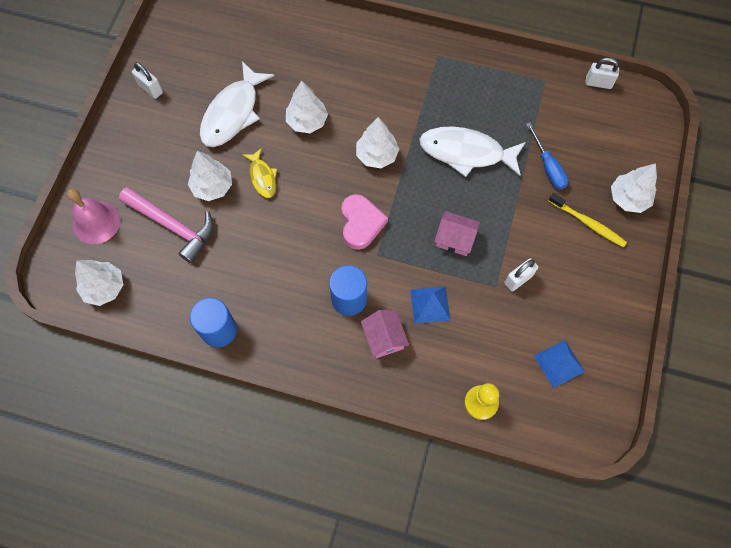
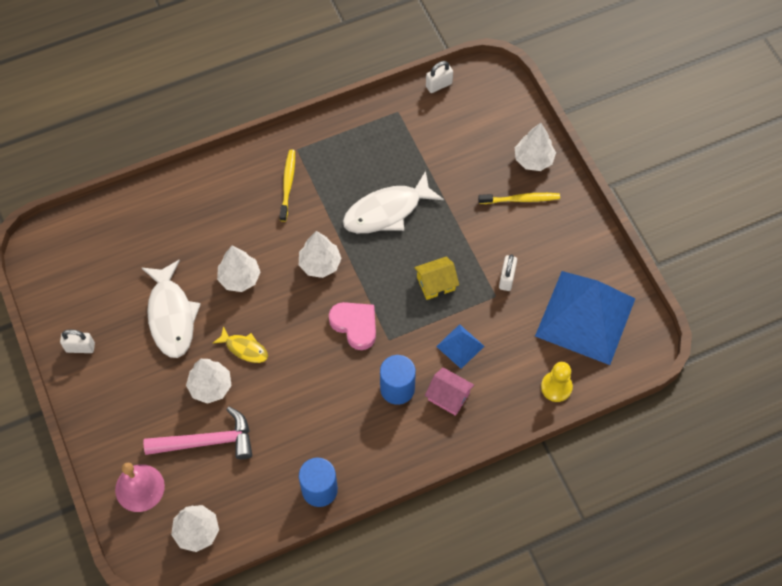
camera: 40 degrees left, 5 degrees down
pink house [434,211,480,256] -> yellow house [414,256,459,300]
blue screwdriver [526,122,568,190] -> none
blue pyramid [534,340,585,388] -> blue pyramid [535,271,635,365], size x2.32
none -> yellow toothbrush [280,150,295,222]

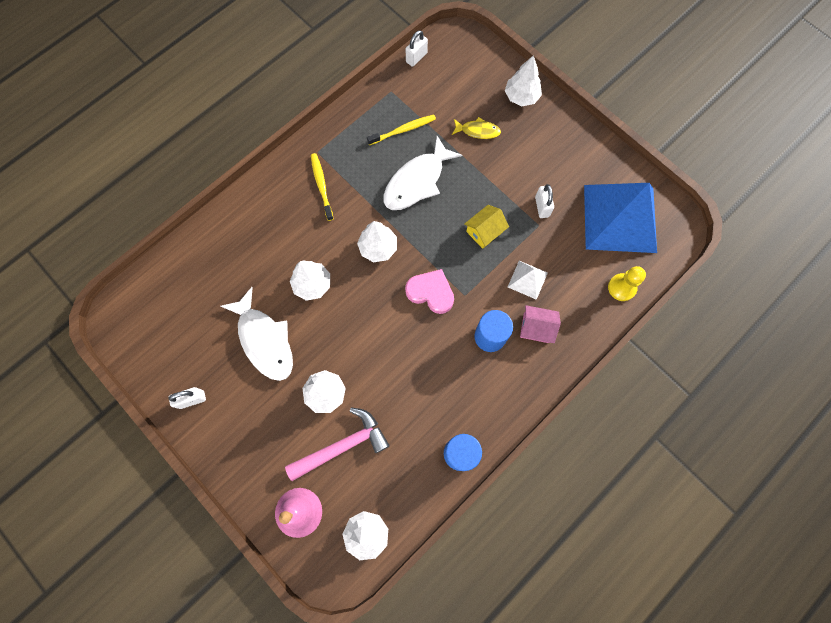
camera: 20 degrees left, 10 degrees up
yellow fish [213,326,268,363] -> yellow fish moved to [452,117,501,139]
blue pyramid [436,324,484,369] -> white pyramid [508,261,548,300]
yellow toothbrush [478,193,560,204] -> yellow toothbrush moved to [367,115,436,145]

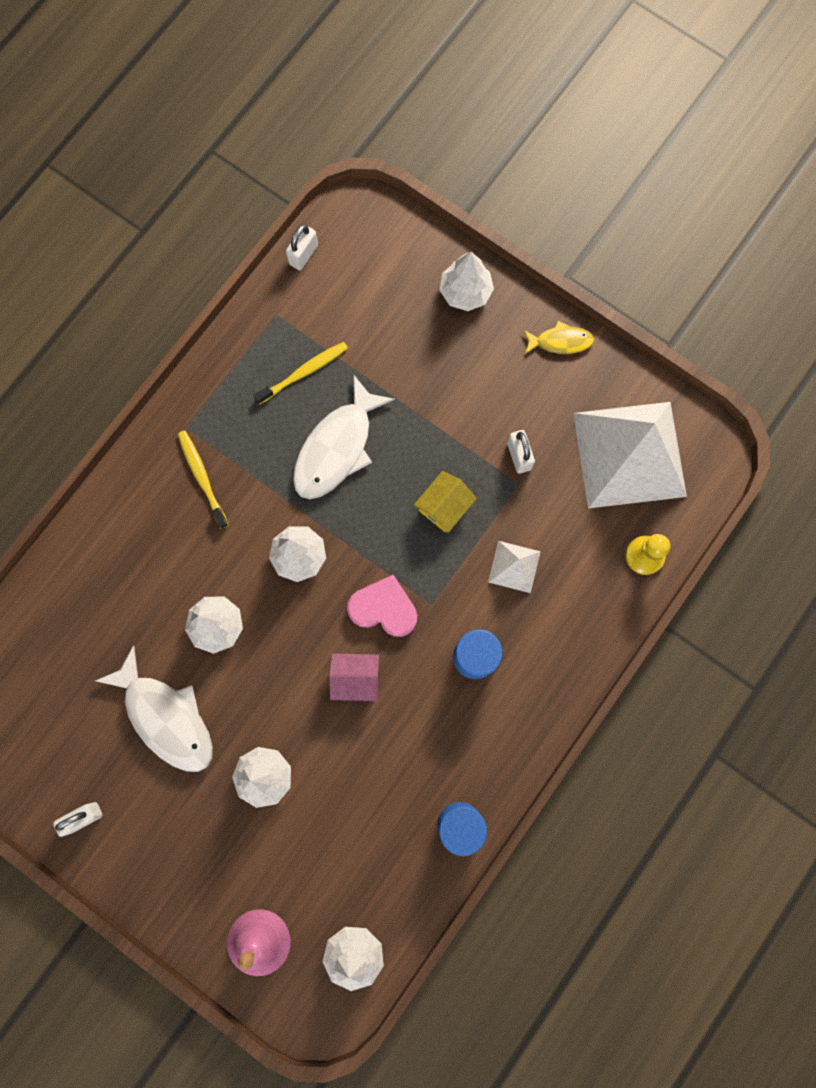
camera: 10 degrees left, 5 degrees up
pink hammer [285,407,389,481] -> none
yellow fish [452,117,501,139] -> yellow fish moved to [524,321,594,354]
pink house [520,305,561,343] -> pink house moved to [329,653,379,701]
blue pyramid [584,183,657,253] -> white pyramid [573,402,687,508]

